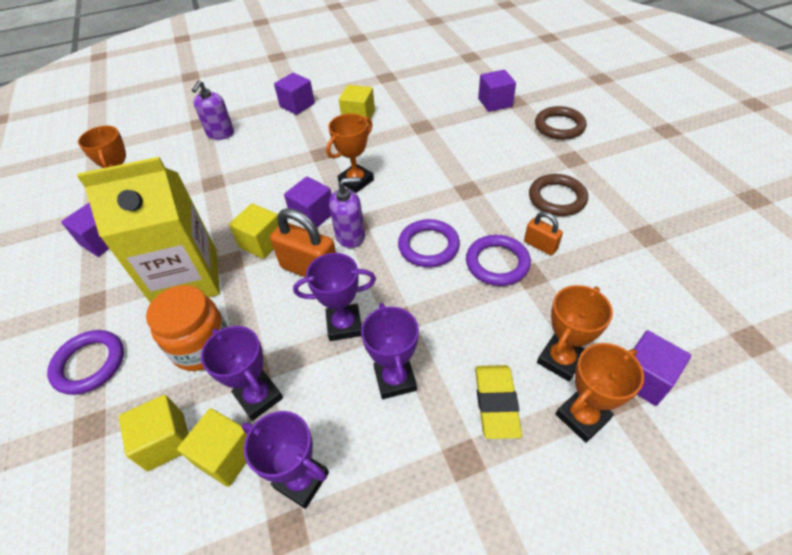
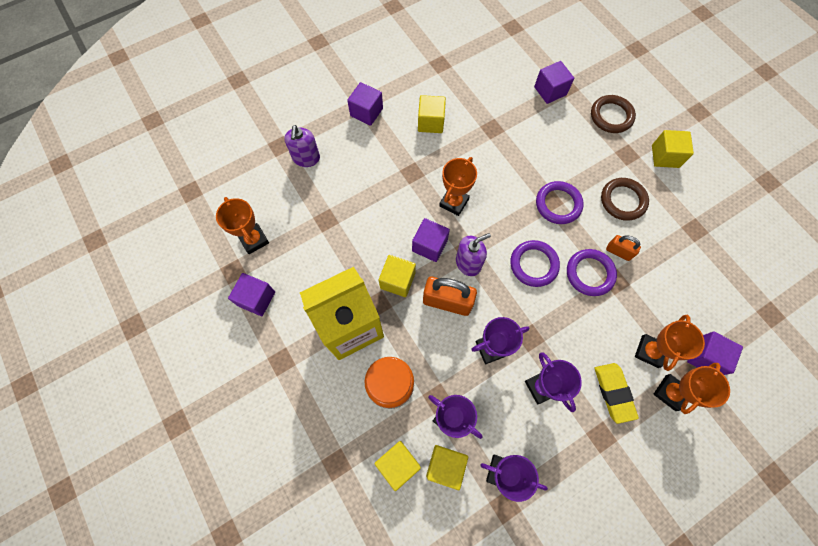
camera: 15 degrees left, 20 degrees up
purple ring [47,330,124,395] -> purple ring moved to [536,181,584,224]
none -> yellow cube [652,130,694,168]

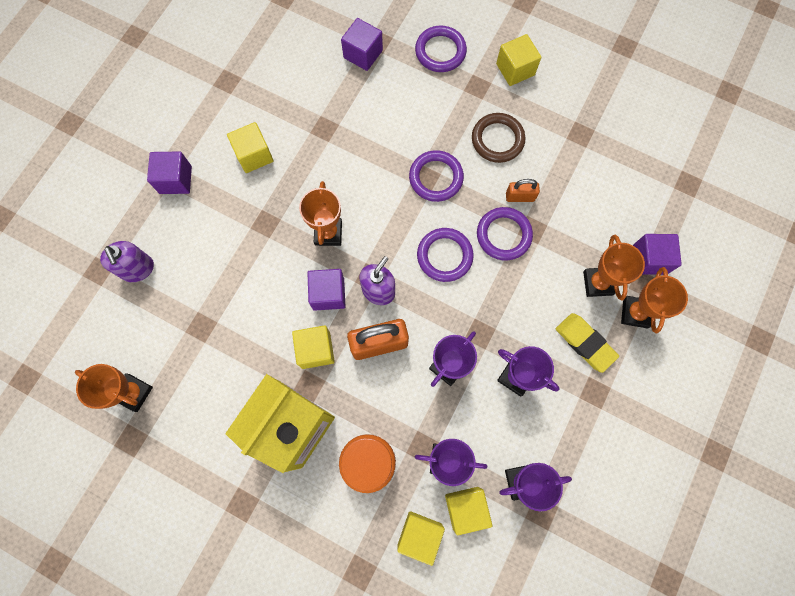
camera: 30 degrees left, 5 degrees up
purple cube [228,273,275,316] -> none
brown ring [591,95,636,133] -> purple ring [415,26,467,72]

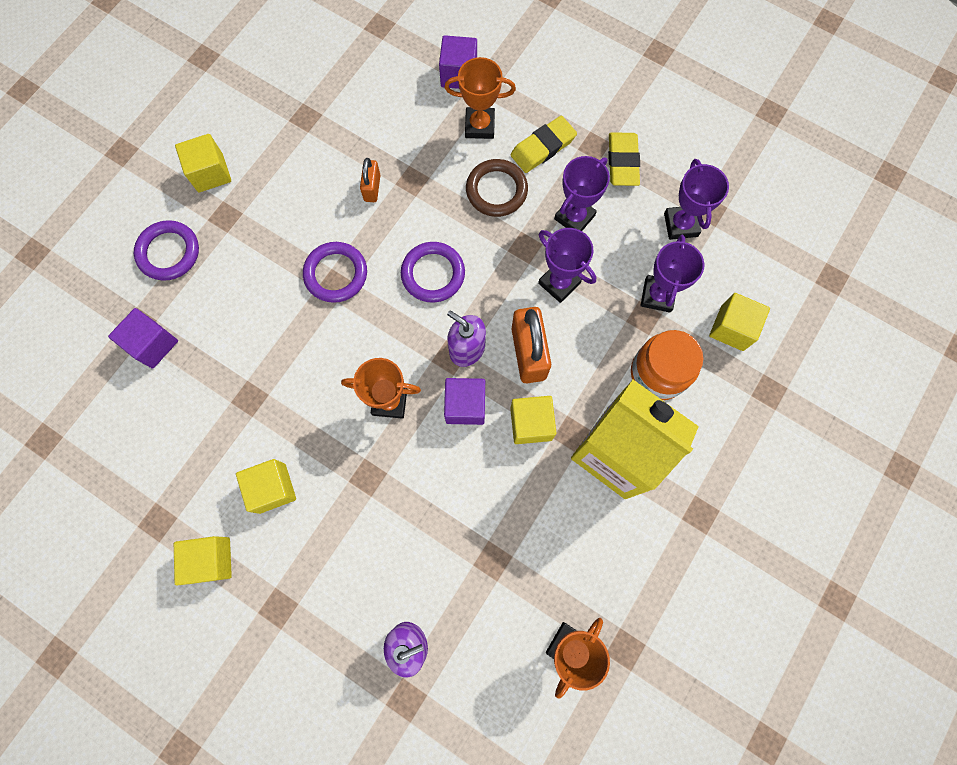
camera: 85 degrees left, 0 degrees up
purple cube [147,152,192,194] -> none
yellow cube [445,487,492,535] -> yellow cube moved to [174,536,232,585]
brown ring [472,113,525,163] -> brown ring moved to [466,159,528,217]
purple ring [477,207,533,260] -> none
orange trophy [621,267,688,333] -> none
none -> yellow eraser [608,132,640,186]

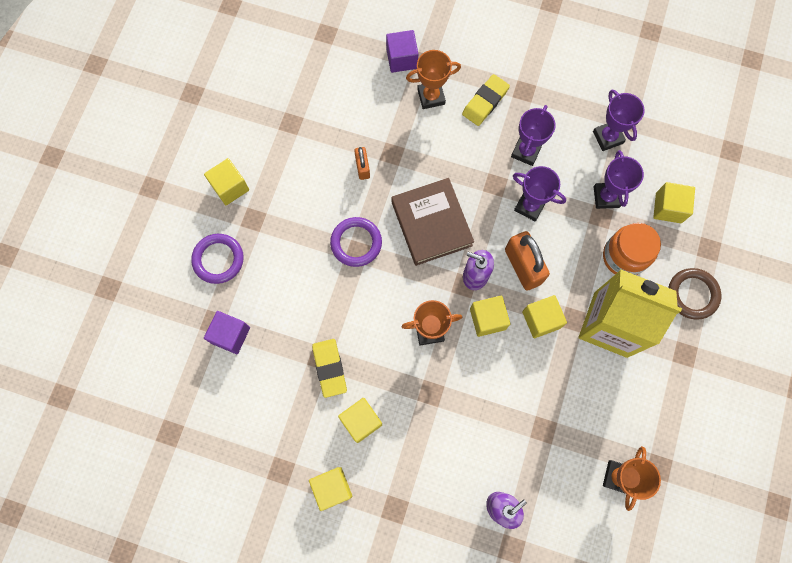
camera: 15 degrees left, 0 degrees up
purple ring [401,242,465,303] -> brown book [391,178,474,266]
purple cube [444,378,485,425] -> yellow cube [470,296,510,337]
brown ring [466,159,528,217] -> brown ring moved to [668,268,721,320]
yellow eraser [608,132,640,186] -> yellow eraser moved to [312,339,347,398]

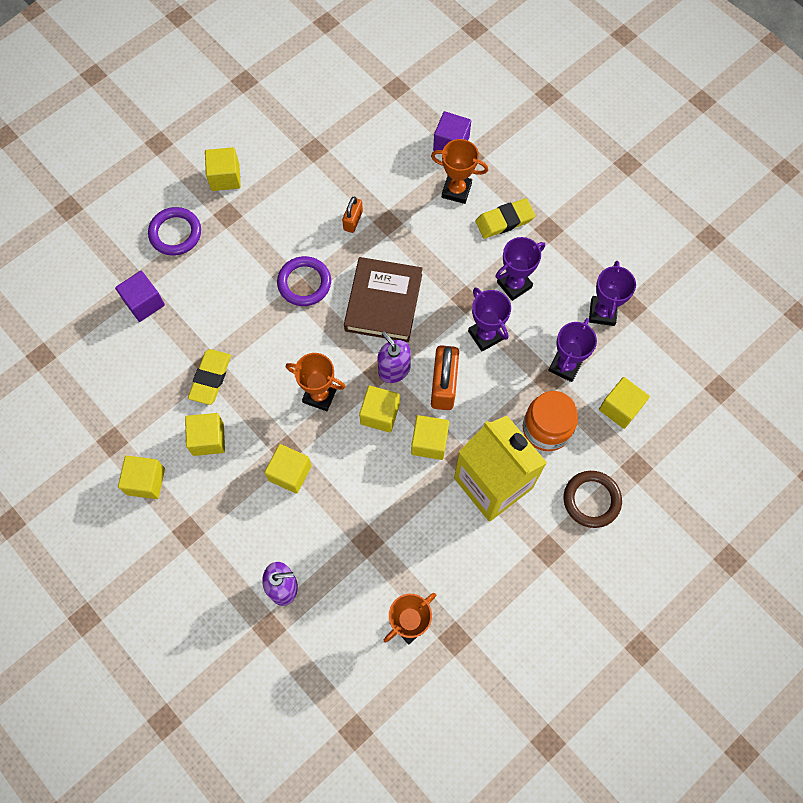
camera: 30 degrees right, 5 degrees down
none -> yellow cube [264,444,312,494]

